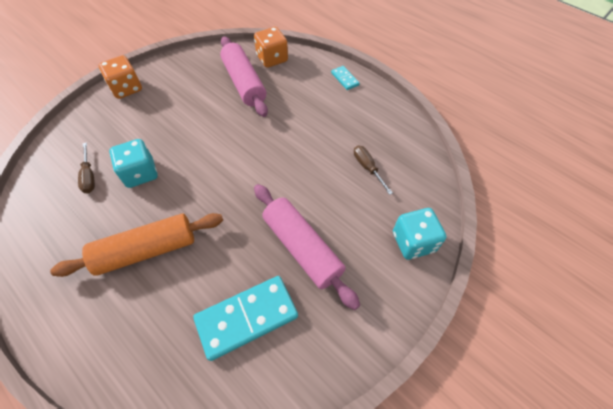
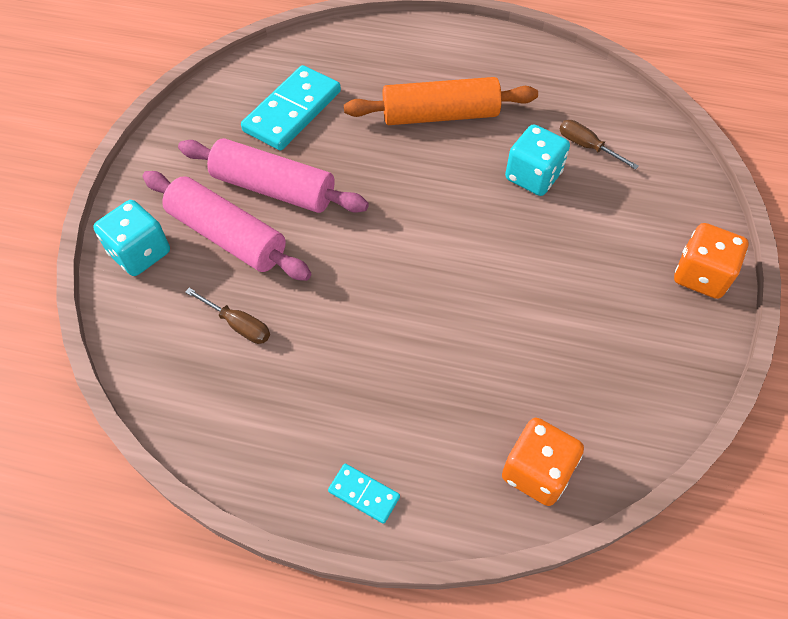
camera: 150 degrees right, 0 degrees up
orange rolling pin [50,213,223,277] -> orange rolling pin turned 45 degrees clockwise [344,77,538,125]
pink rolling pin [220,37,268,117] -> pink rolling pin moved to [142,171,311,281]

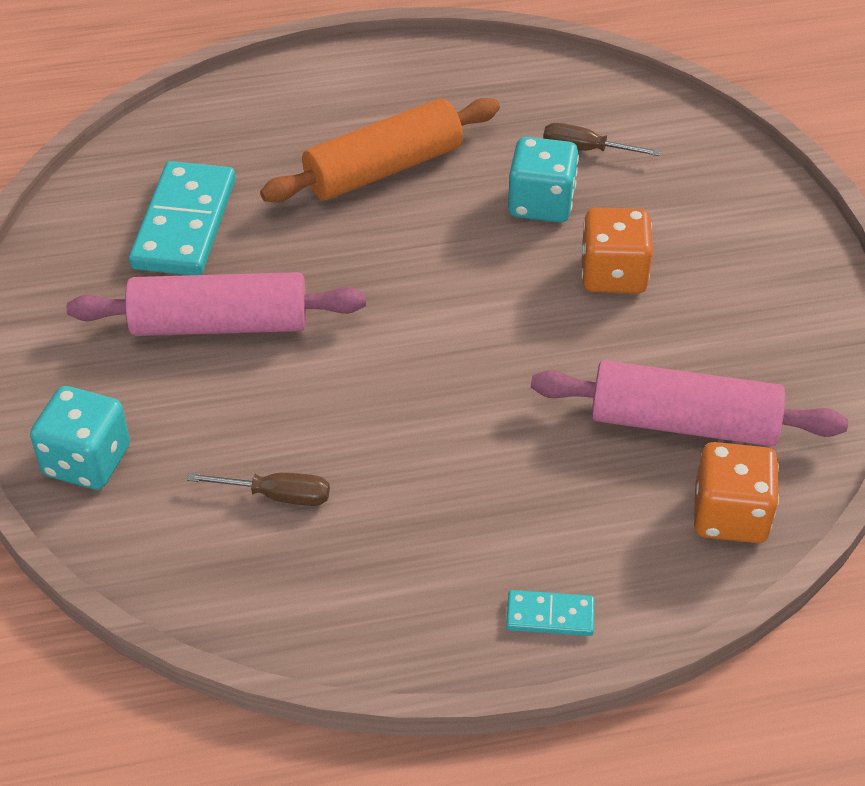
camera: 25 degrees left, 10 degrees down
pink rolling pin [142,171,311,281] -> pink rolling pin moved to [531,360,848,446]
orange dice [674,223,749,299] -> orange dice moved to [581,208,653,294]

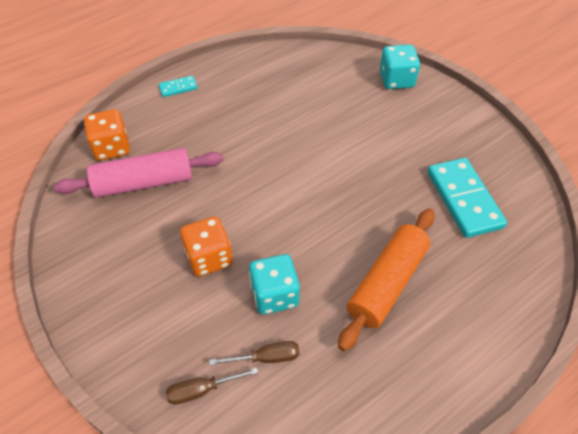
camera: 155 degrees right, 5 degrees up
pink rolling pin [67,272,366,336] -> none
brown screwdriver [187,473,330,506] -> brown screwdriver moved to [166,367,258,405]

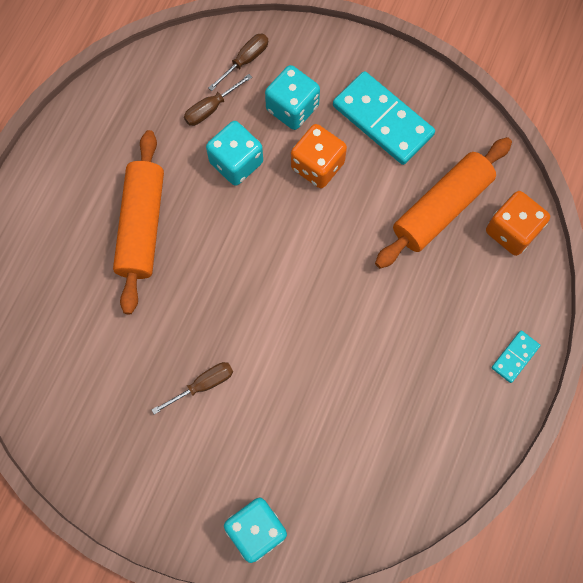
camera: 150 degrees right, 20 degrees up
pink rolling pin [54,148,223,198] -> orange rolling pin [375,137,512,269]
turquoise domino [427,158,507,238] -> turquoise domino moved to [333,71,435,165]
none -> brown screwdriver [152,362,233,415]
none -> turquoise dice [265,65,320,130]

